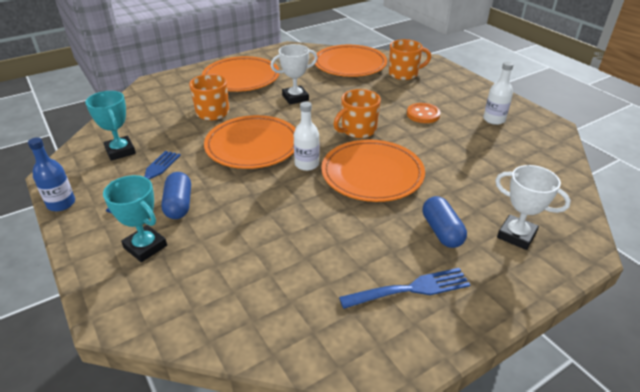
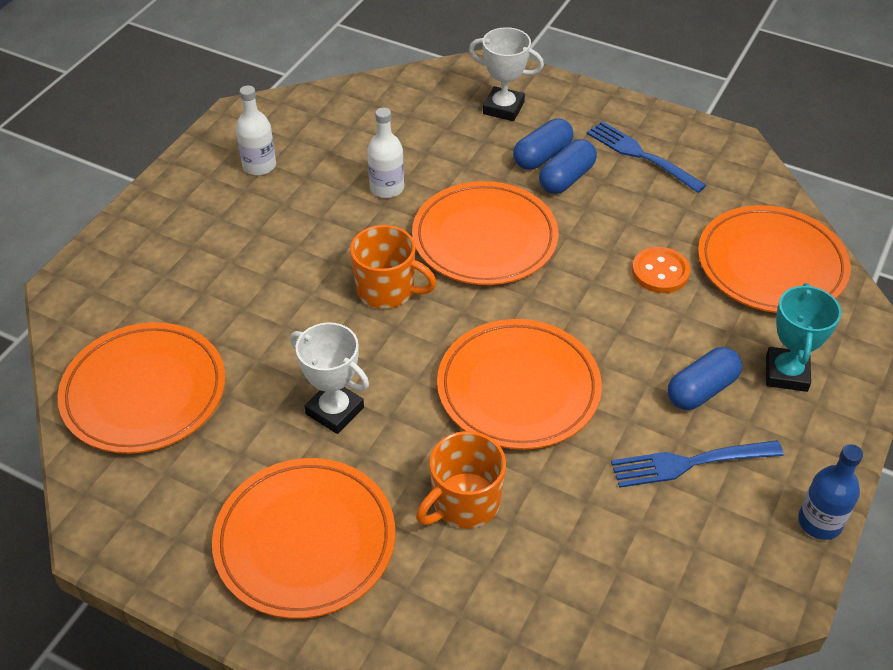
camera: 120 degrees left, 10 degrees up
turquoise trophy [85,91,136,161] -> none
white bottle [294,102,320,171] -> white bottle moved to [367,108,404,198]
orange mug [389,39,431,80] -> none
orange button [407,103,440,123] -> orange button moved to [632,247,690,293]
white trophy [495,165,571,250] -> white trophy turned 75 degrees counterclockwise [469,27,544,121]
none -> blue capsule [539,139,597,194]
none -> orange plate [698,205,851,313]

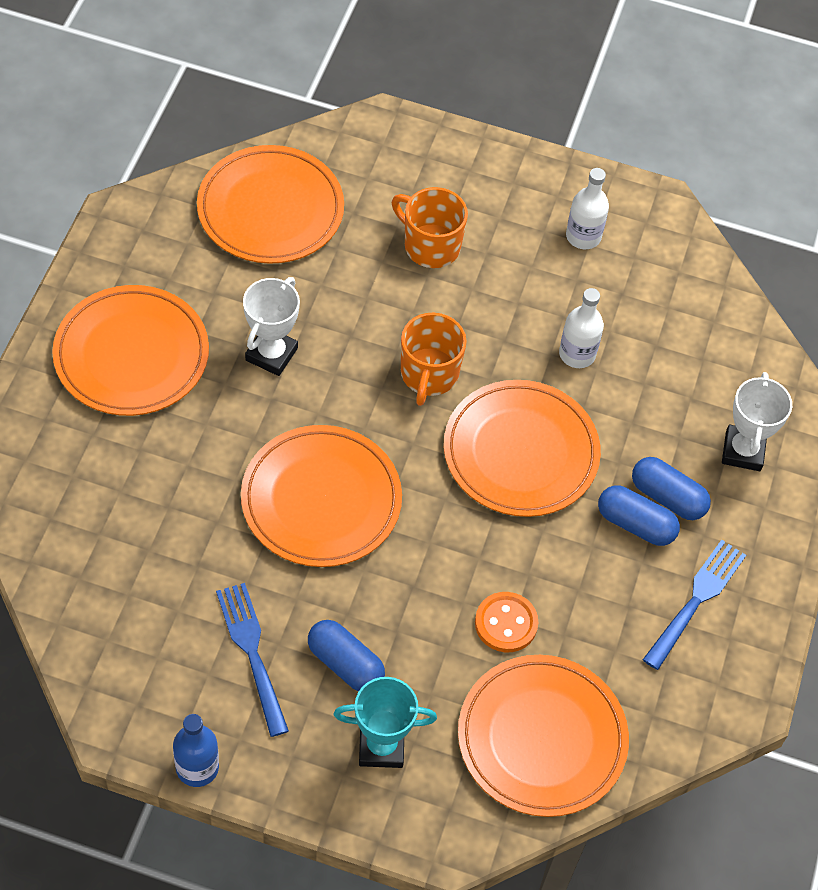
camera: 75 degrees right, 10 degrees up
orange mug [416,431,506,529] -> orange mug moved to [392,187,468,268]

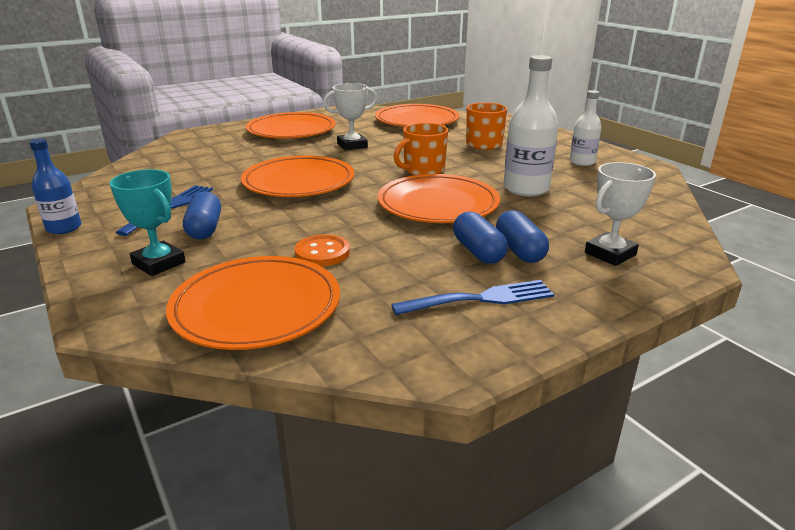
camera: 45 degrees right, 30 degrees down
white bottle [559,288,604,368] -> white bottle [503,55,558,196], size x1.62

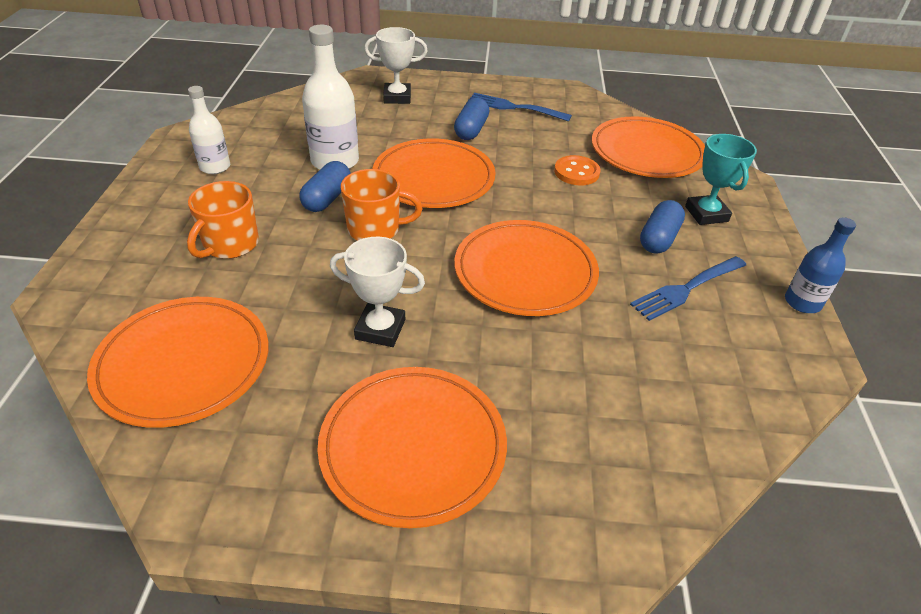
camera: 145 degrees left, 15 degrees up
blue capsule [496,210,549,263] -> blue capsule moved to [299,161,351,212]

